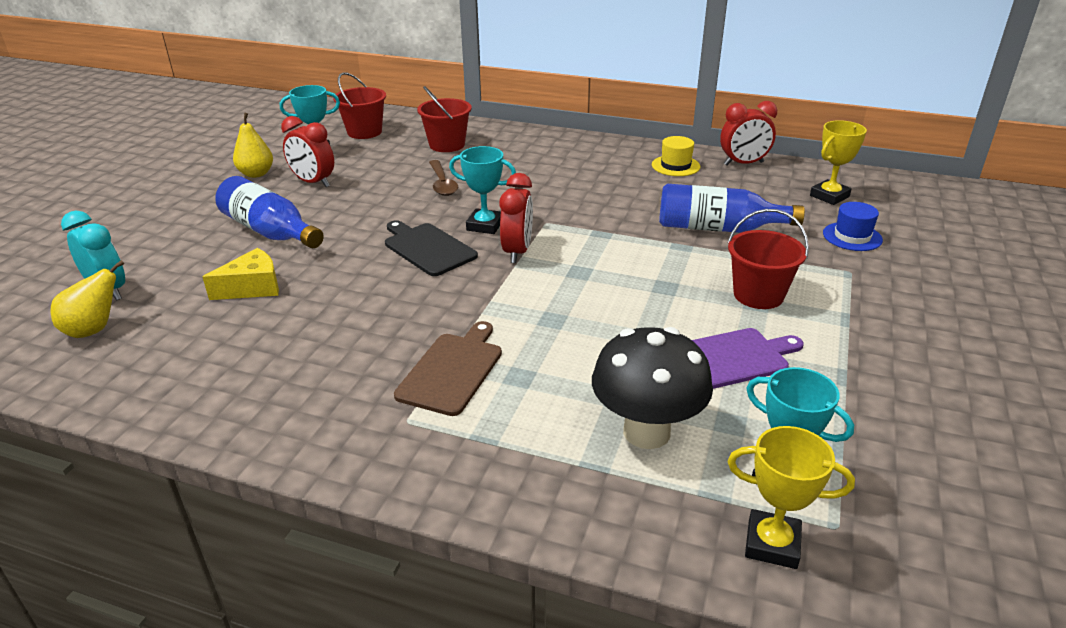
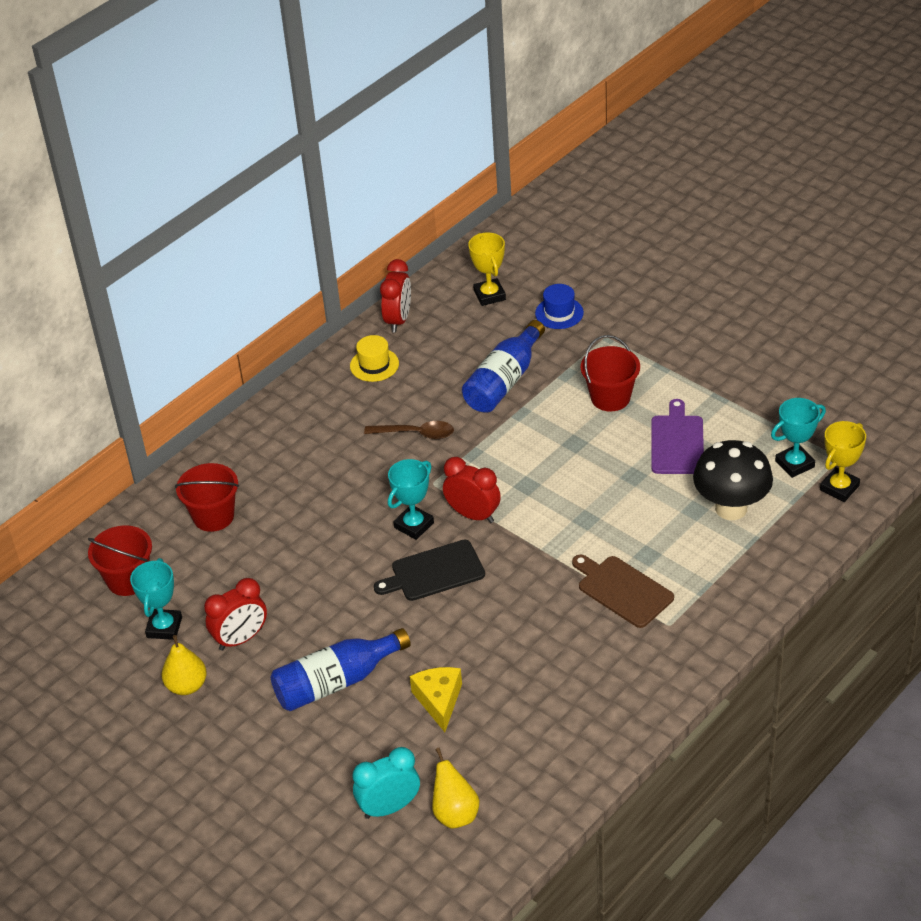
camera: 65 degrees left, 10 degrees up
brown spoon [429,160,458,196] -> brown spoon moved to [364,421,454,439]

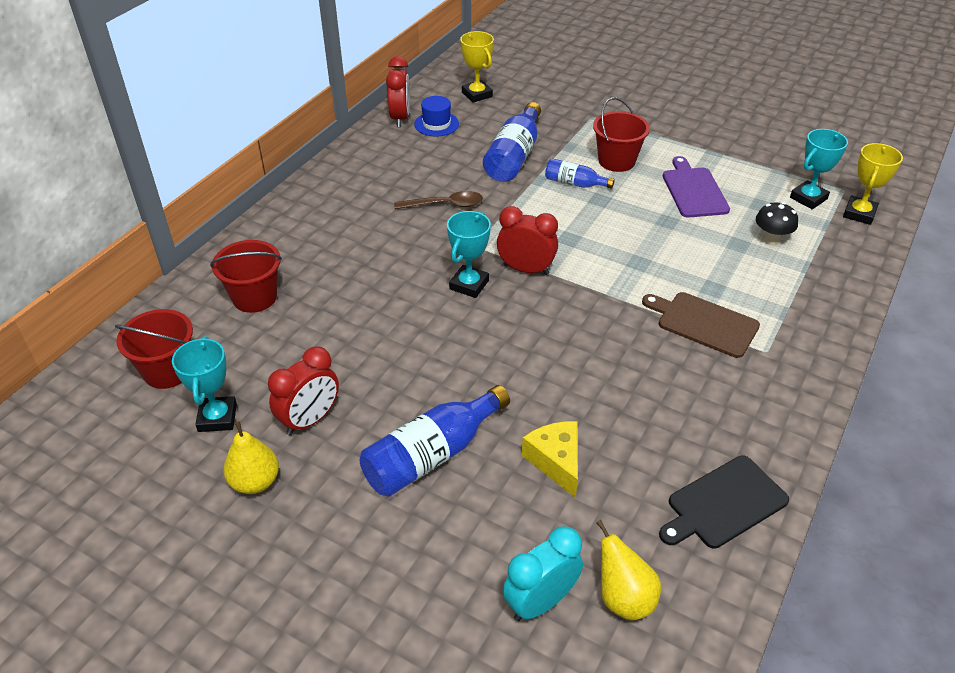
camera: 15 degrees left, 0 degrees up
yellow hat [350,335,399,382] -> none
black cutting board [374,540,485,601] -> black cutting board moved to [659,456,789,549]
blue hat [535,284,584,329] -> blue hat moved to [414,96,459,137]
black mushroom [693,440,773,520] -> black mushroom [756,202,798,245], size x0.54
none -> blue bottle [545,158,615,189]

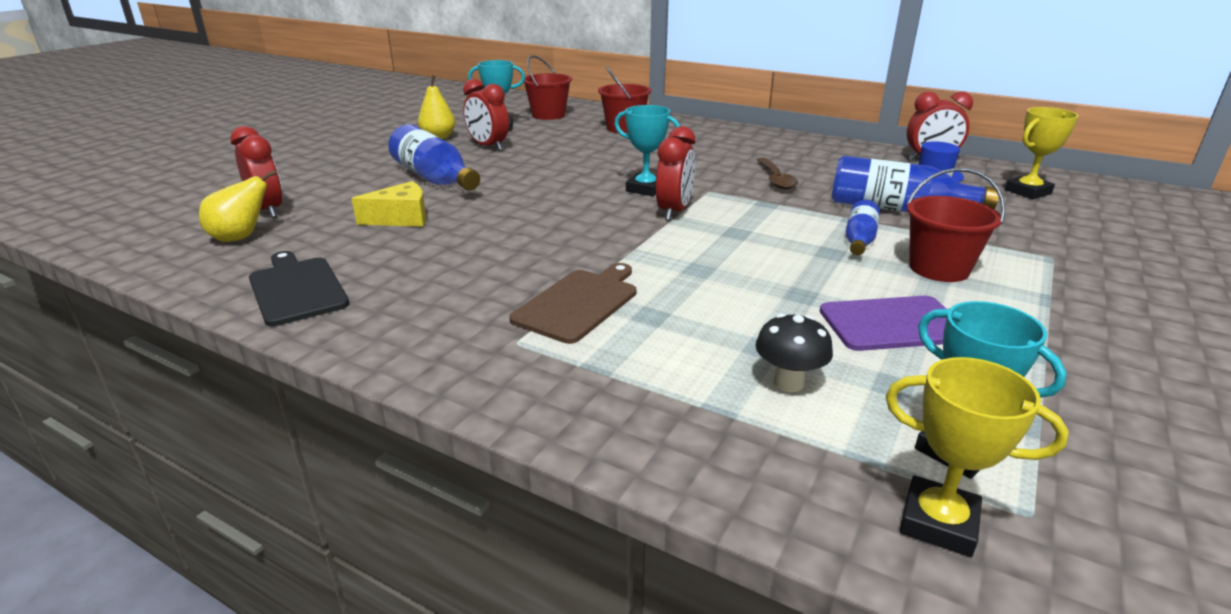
camera: 90 degrees right, 15 degrees down
turquoise clock [503,526,583,621] -> red clock [230,126,283,218]

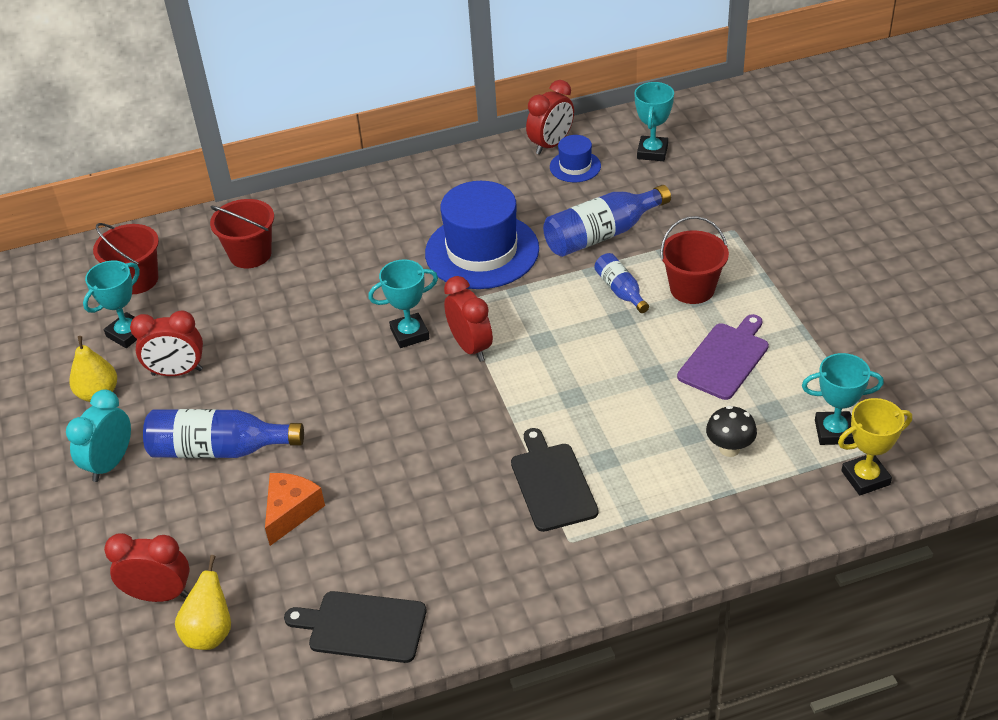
camera: 45 degrees left, 15 degrees up
yellow cheese [351,181,426,227] -> orange cheese [265,473,325,546]
brown cutting board [509,263,636,344] -> black cutting board [511,428,598,532]
brown spoon [756,158,798,190] -> blue hat [425,181,539,289]
yellow trophy [1005,107,1078,199] -> turquoise trophy [635,82,674,161]
none -> turquoise clock [66,390,131,482]

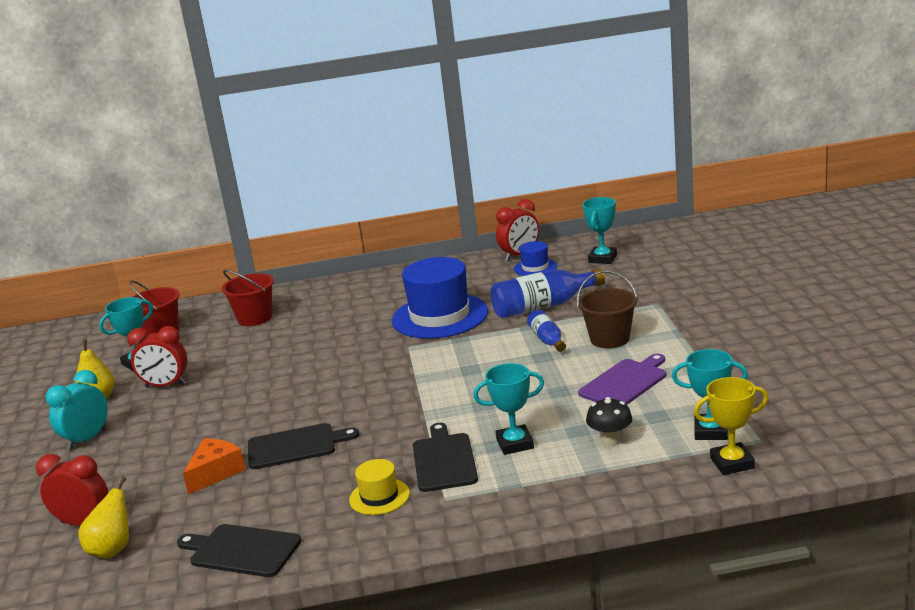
camera: 10 degrees right, 20 degrees down
blue bottle [143,409,304,458] -> none
turquoise trophy [368,259,438,348] -> turquoise trophy moved to [473,363,544,455]
red clock [444,276,493,362] -> none
red bucket [660,216,729,304] -> brown bucket [577,271,638,348]
none -> black cutting board [248,423,359,469]
none -> yellow hat [349,459,410,515]

